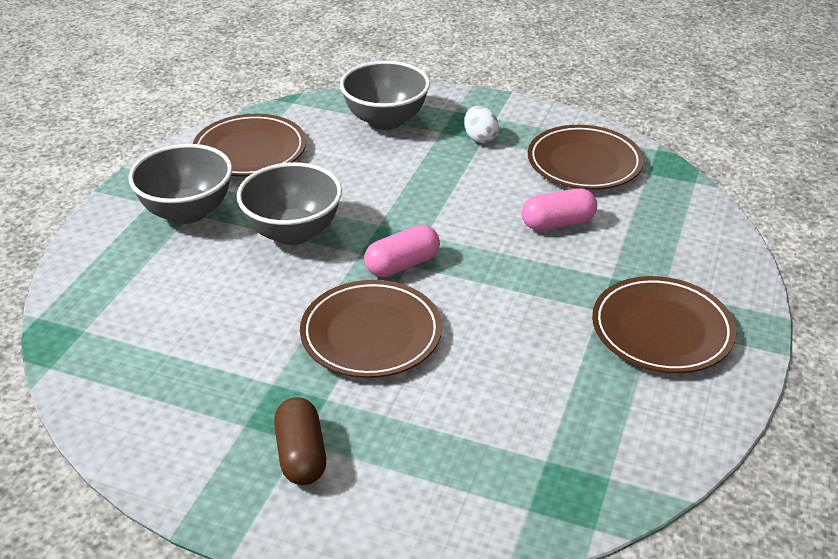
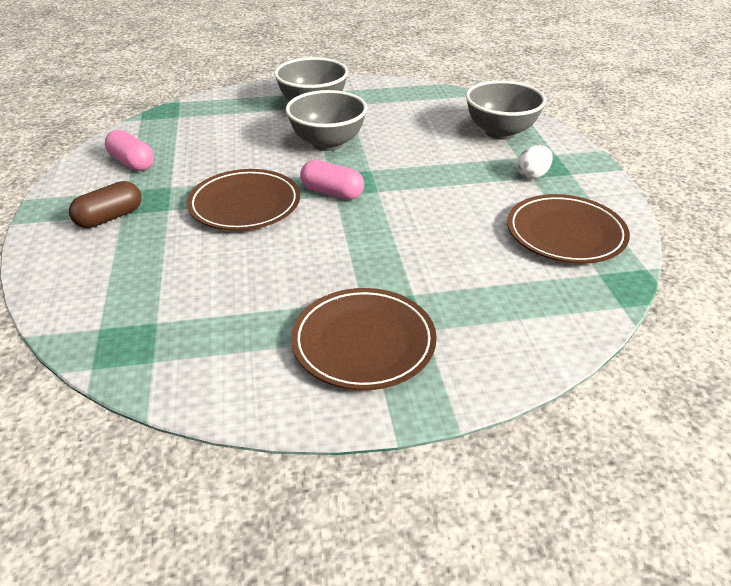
camera: 60 degrees right, 0 degrees up
brown plate [193,114,306,176] -> none
pink capsule [521,188,597,230] -> pink capsule moved to [105,130,154,171]

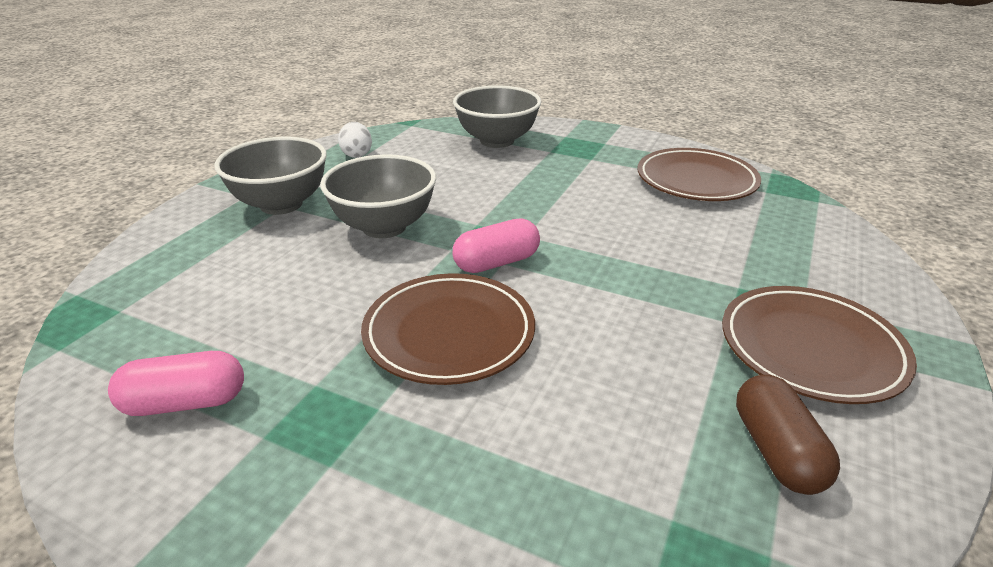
camera: 55 degrees left, 5 degrees down
brown capsule [69,181,141,228] -> brown capsule moved to [736,375,840,495]
white egg [517,145,553,179] -> white egg moved to [338,122,372,158]

